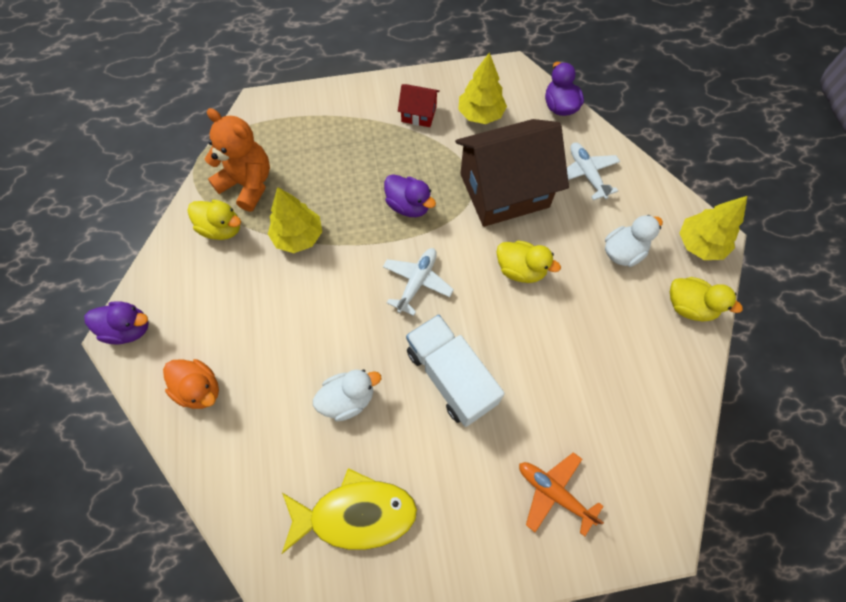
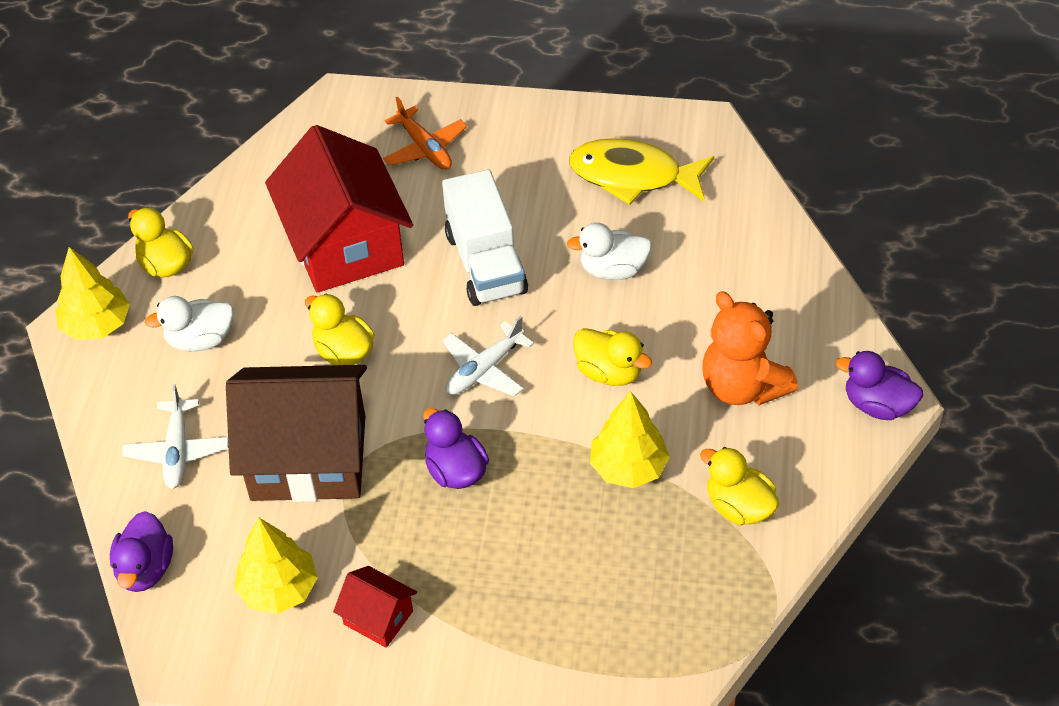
camera: 160 degrees left, 15 degrees down
orange duck [163,359,219,409] -> none
orange teddy bear [205,108,270,212] -> orange teddy bear moved to [703,291,798,405]
none -> red house [265,125,413,293]
none -> yellow duck [573,328,652,386]

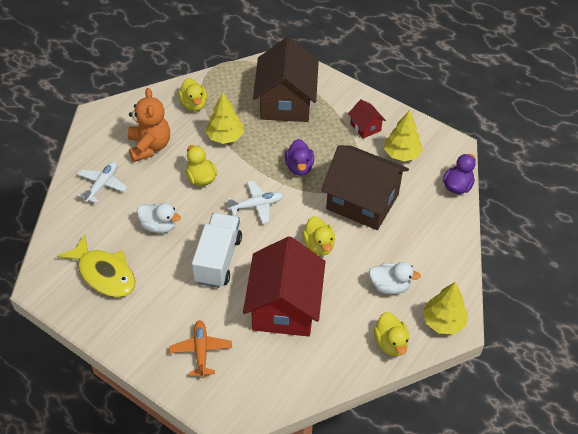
camera: 155 degrees left, 0 degrees up
white plane [122,384,228,489] -> white plane moved to [77,161,128,203]
purple duck [836,351,923,420] -> none
none -> brown house [253,37,319,122]

